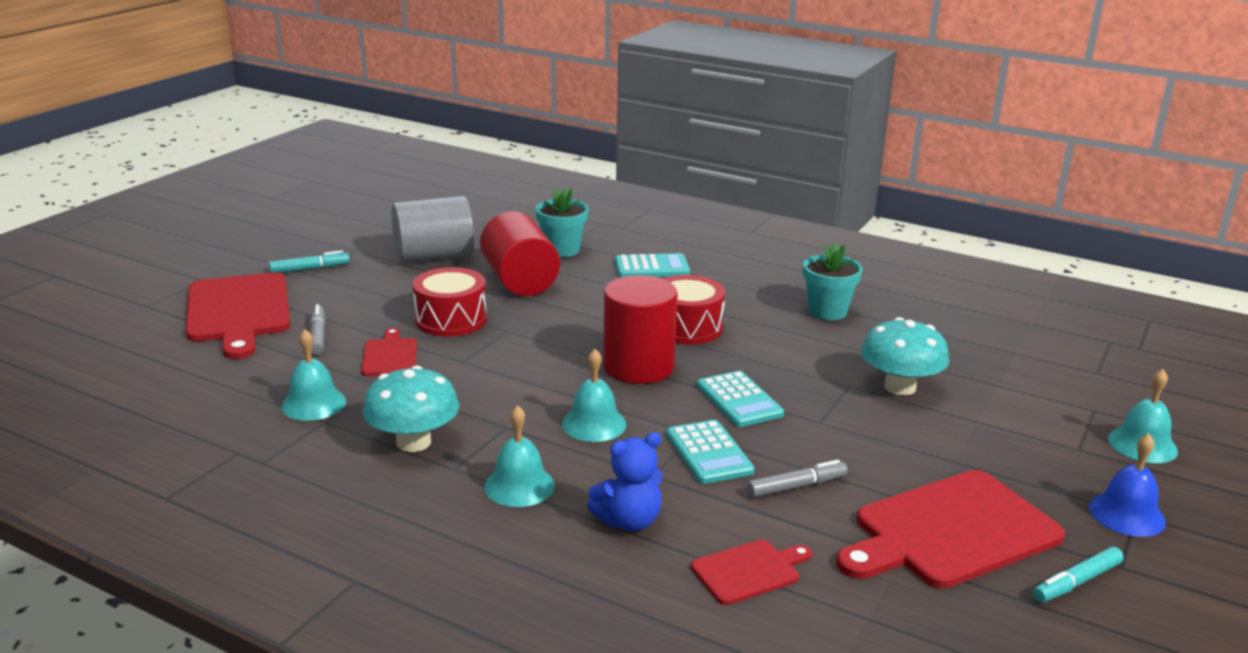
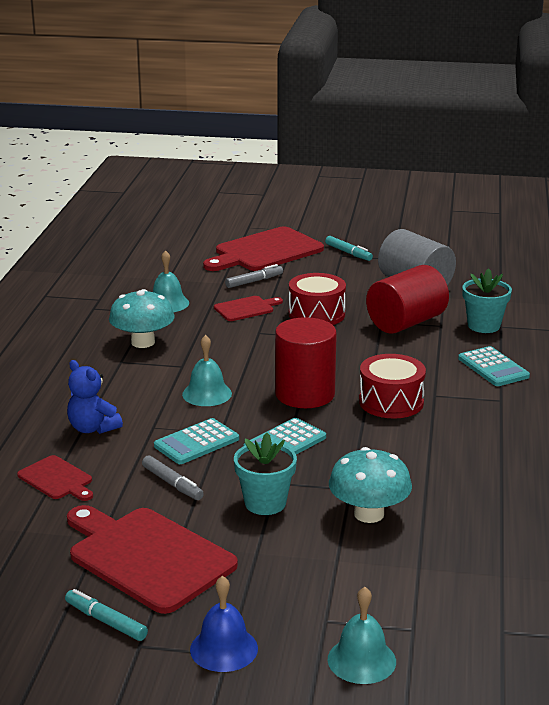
camera: 70 degrees right, 0 degrees up
turquoise bell [484,405,555,507] -> none
turquoise flower pot [803,243,863,320] -> turquoise flower pot moved to [234,433,297,515]

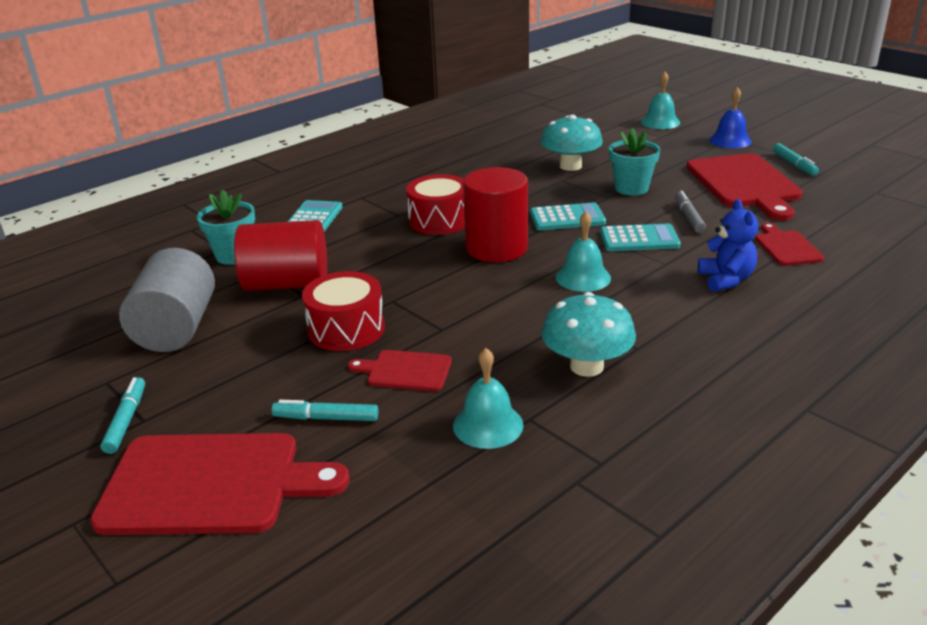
camera: 140 degrees left, 5 degrees up
grey marker [225,264,283,288] -> turquoise marker [272,400,378,421]

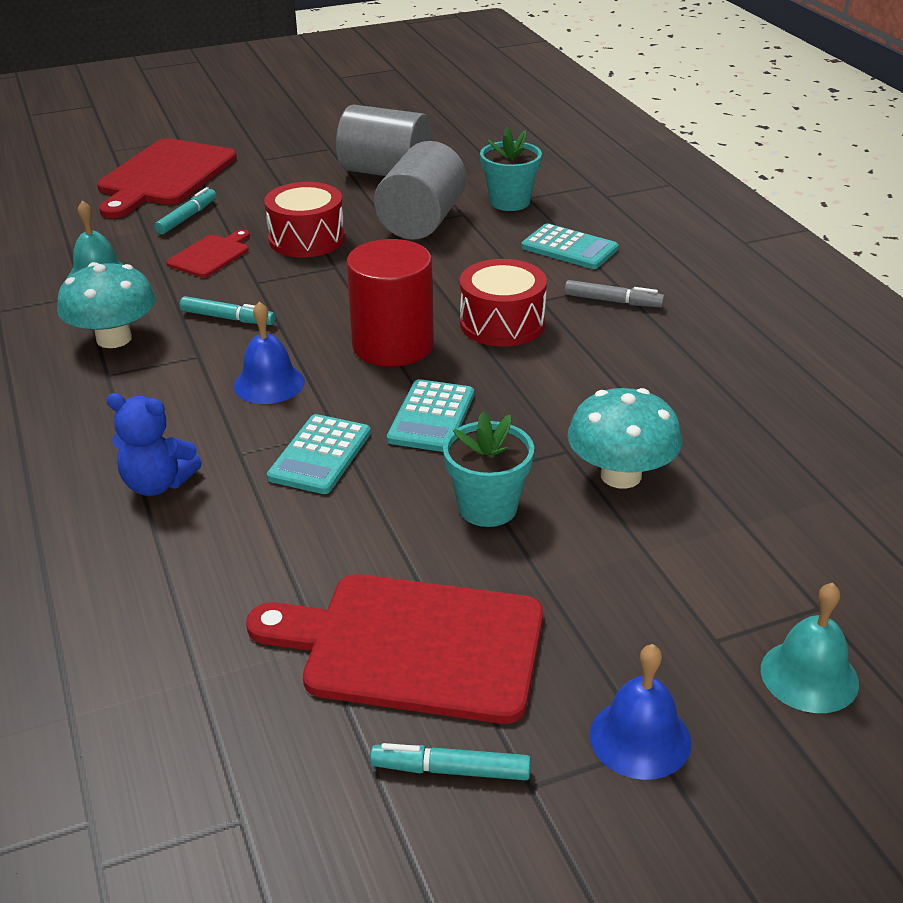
camera: 110 degrees right, 5 degrees up
turquoise marker [100,377,145,454] -> turquoise marker moved to [180,296,276,325]
red cylinder [234,220,327,291] -> grey cylinder [374,141,466,240]
turquoise bell [556,211,611,292] -> blue bell [234,301,305,404]
grey marker [675,191,706,233] -> grey marker moved to [565,280,665,307]
red cutting board [755,223,824,266] -> none

